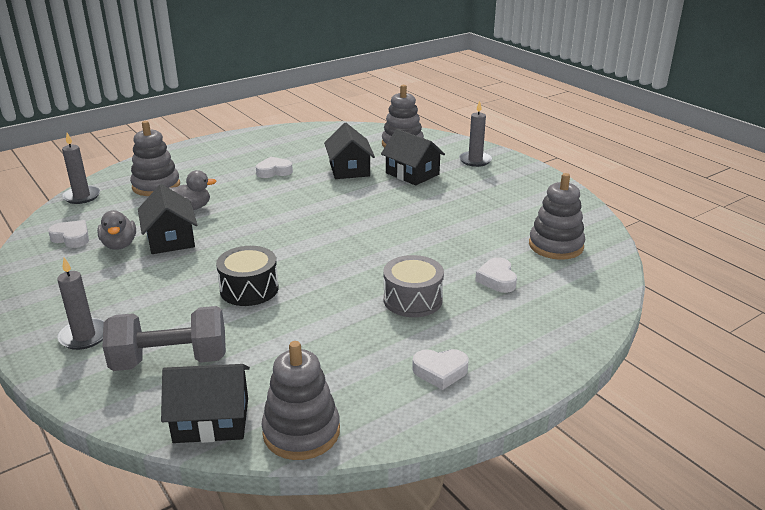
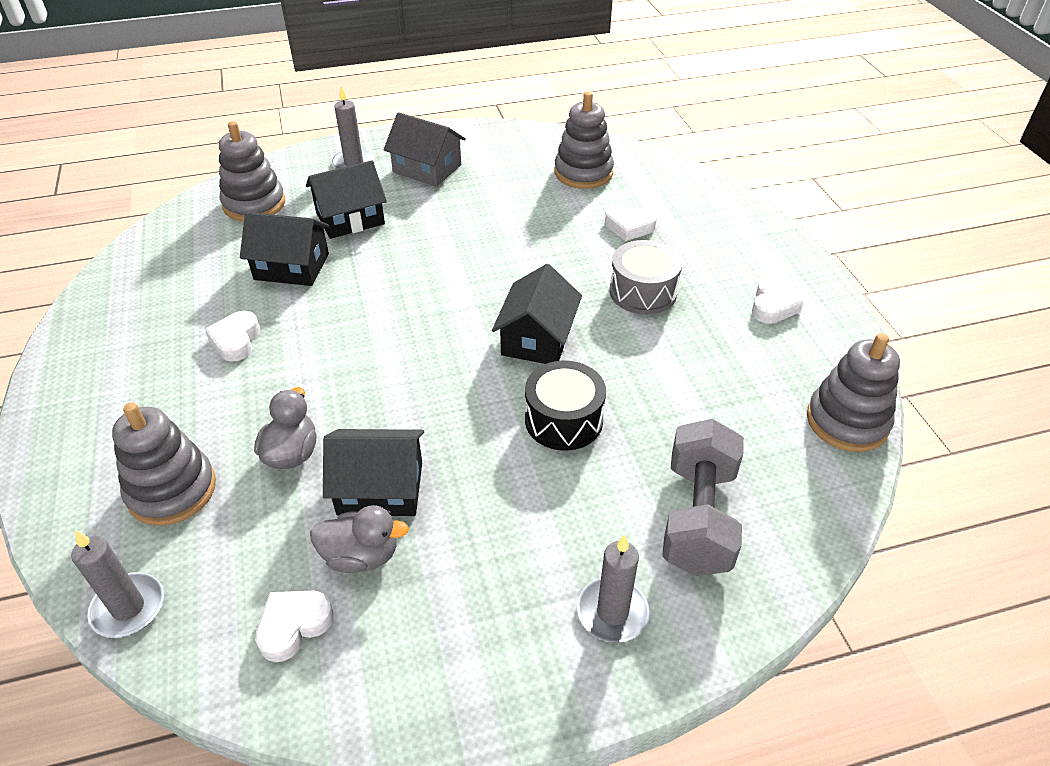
camera: 70 degrees left, 15 degrees up
black house [161,364,250,443] -> black house moved to [492,264,582,364]
none -> grey house [384,112,466,187]

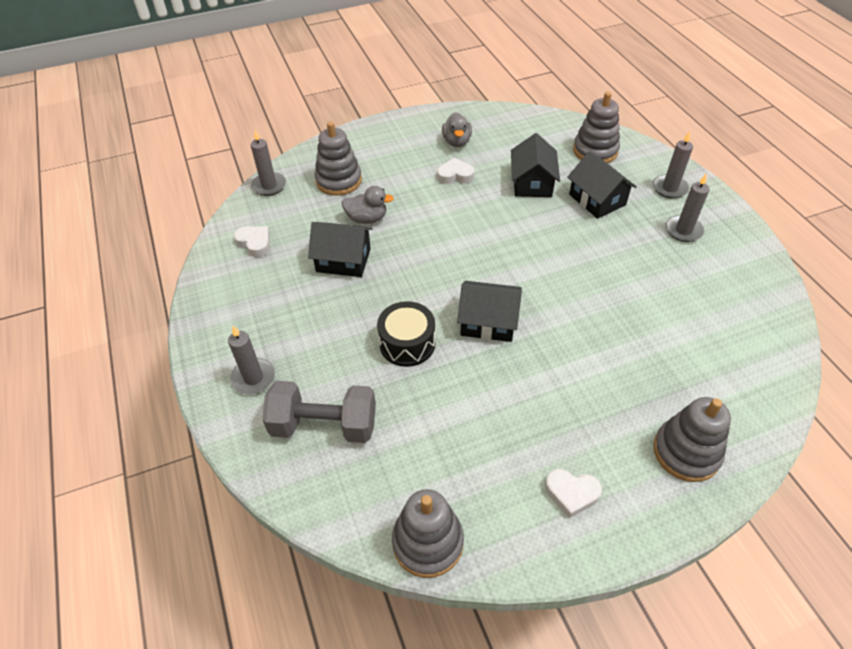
camera: 85 degrees right, 5 degrees up
grey duck [310,505,409,573] -> grey duck moved to [442,112,472,147]
black house [323,429,424,516] -> black house turned 75 degrees counterclockwise [308,222,373,277]
grey house [384,112,466,187] -> grey candle [666,173,709,242]
grey stacking toy [555,92,614,189] -> grey stacking toy moved to [654,397,731,482]
white heart [605,205,657,241] -> none
grey drum [610,240,682,315] -> none

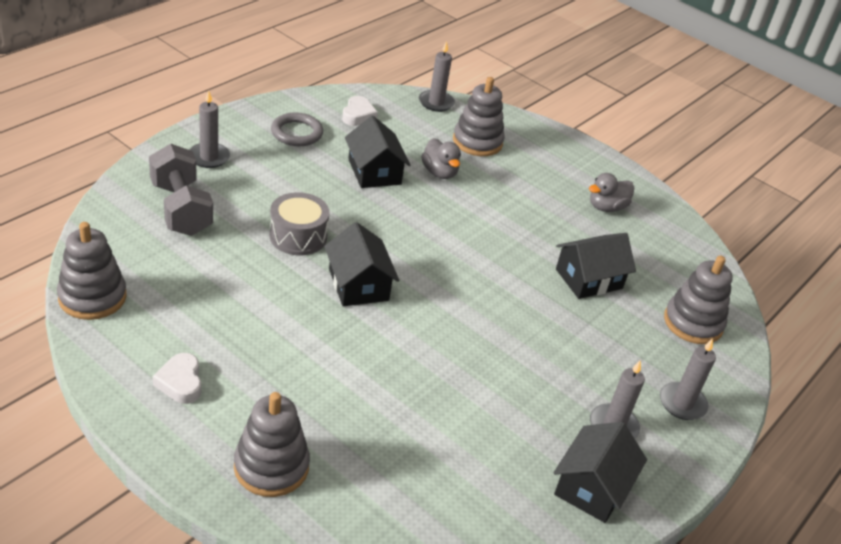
camera: 55 degrees right, 10 degrees down
black drum [377,301,435,367] -> grey drum [269,192,330,255]
white heart [437,158,474,184] -> none
black house [567,151,637,219] -> black house moved to [553,422,647,523]
none -> grey ring [271,112,323,146]

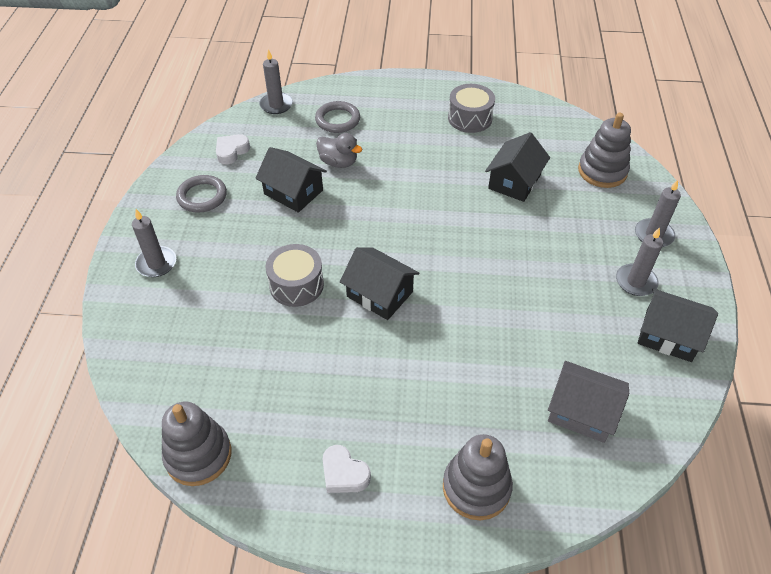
camera: 30 degrees left, 10 degrees up
grey dumbbell [149,144,213,236] -> none
white heart [342,96,378,126] -> white heart turned 120 degrees counterclockwise [216,134,250,164]
grey stacking toy [453,77,505,156] -> grey ring [315,101,360,133]
black house [553,422,647,523] -> black house turned 60 degrees counterclockwise [638,288,718,362]
grey duck [589,173,634,212] -> grey drum [448,84,495,133]
none -> grey house [548,361,629,443]

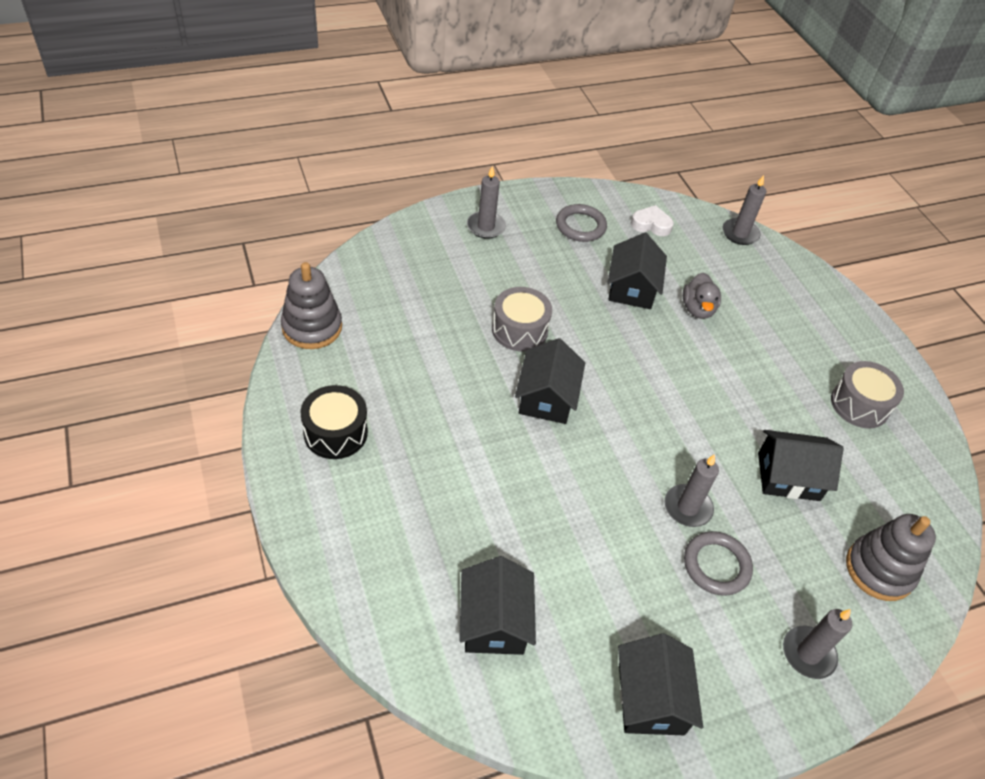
camera: 60 degrees right, 0 degrees up
grey ring [315,101,360,133] -> grey ring moved to [684,531,753,596]
white heart [323,445,371,493] -> black drum [300,385,368,459]
grey stacking toy [443,434,513,520] -> none
grey house [548,361,629,443] -> black house [459,556,536,655]
grey candle [616,227,663,296] -> grey candle moved to [664,454,719,527]

